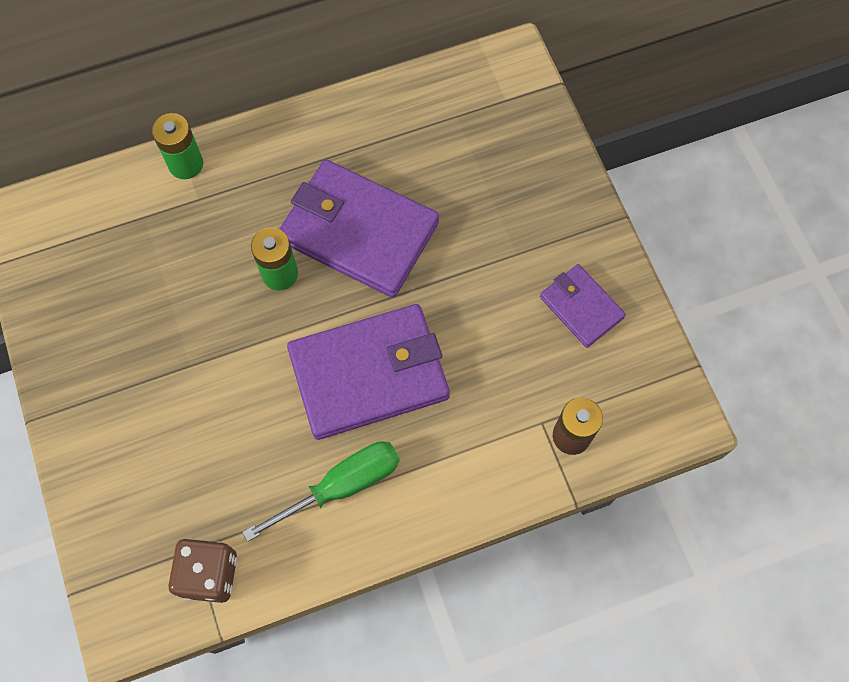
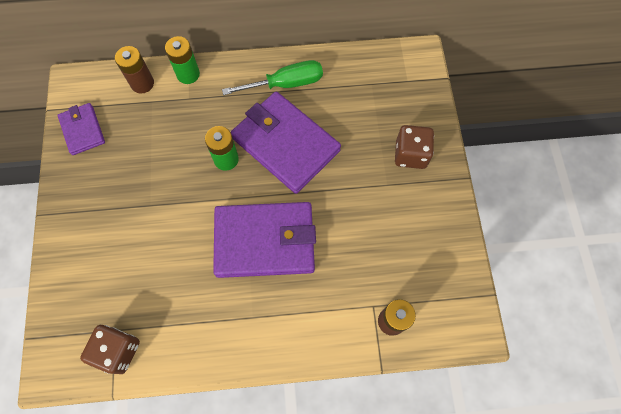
camera: 15 degrees right, 0 degrees up
green screwdriver [242,441,400,542] -> green screwdriver moved to [222,60,323,95]
purple wallet [540,264,626,348] -> purple wallet moved to [58,103,105,155]
none -> brown battery [115,46,154,94]
none -> brown dice [395,125,434,169]

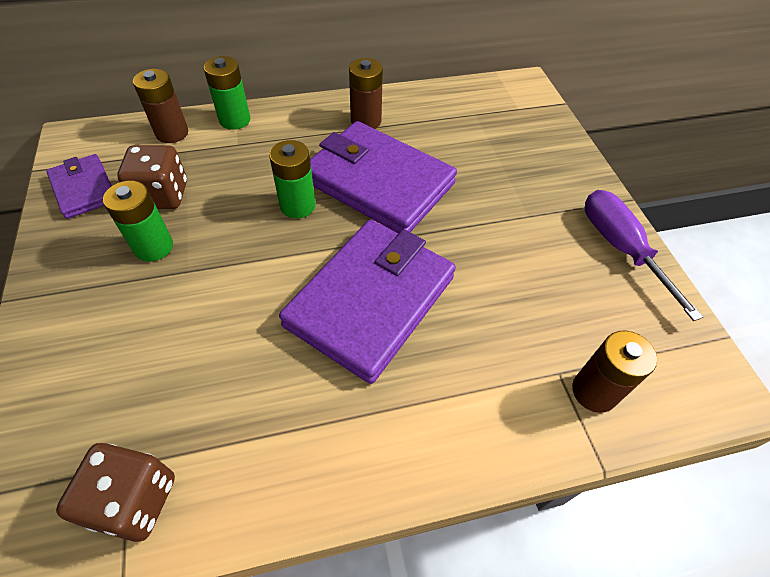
camera: 10 degrees left, 15 degrees down
purple wallet [213,202,316,278] -> purple wallet turned 45 degrees counterclockwise [279,220,456,384]
green screwdriver [222,60,323,95] -> brown battery [349,58,383,129]
brown dice [395,125,434,169] -> brown dice moved to [117,145,187,209]
none -> green battery [103,181,173,261]
none -> purple screwdriver [585,190,703,321]

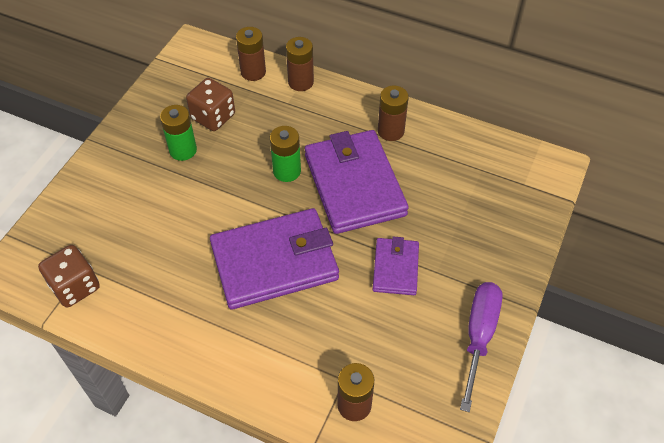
camera: 40 degrees right, 0 degrees up
purple wallet [46,154,112,219] -> purple wallet moved to [373,237,419,295]
green battery [203,56,250,130] -> brown battery [286,37,314,91]

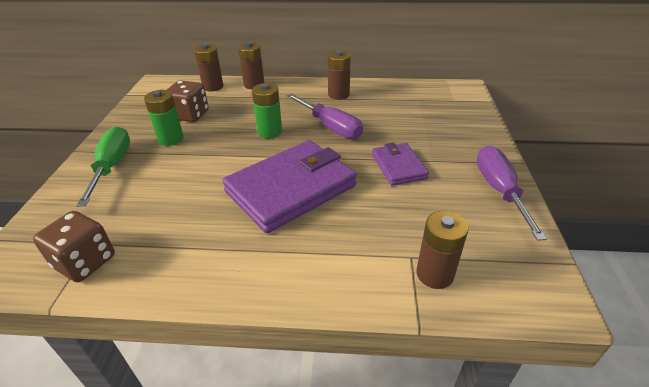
camera: 20 degrees left, 15 degrees down
purple wallet [305,130,409,234] -> purple screwdriver [287,94,363,139]
none -> green screwdriver [76,126,130,207]

